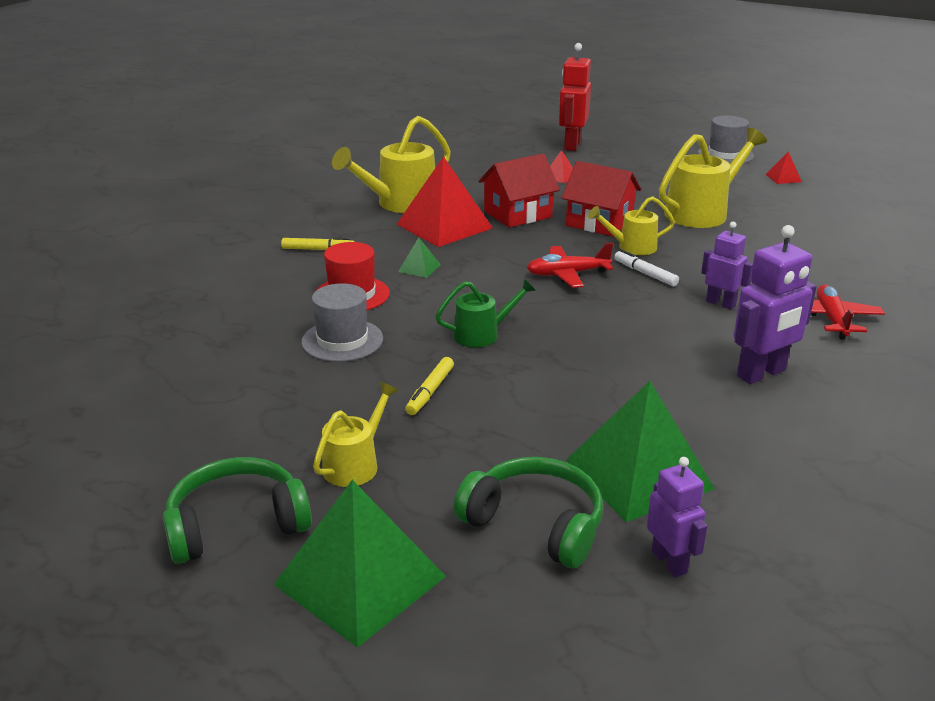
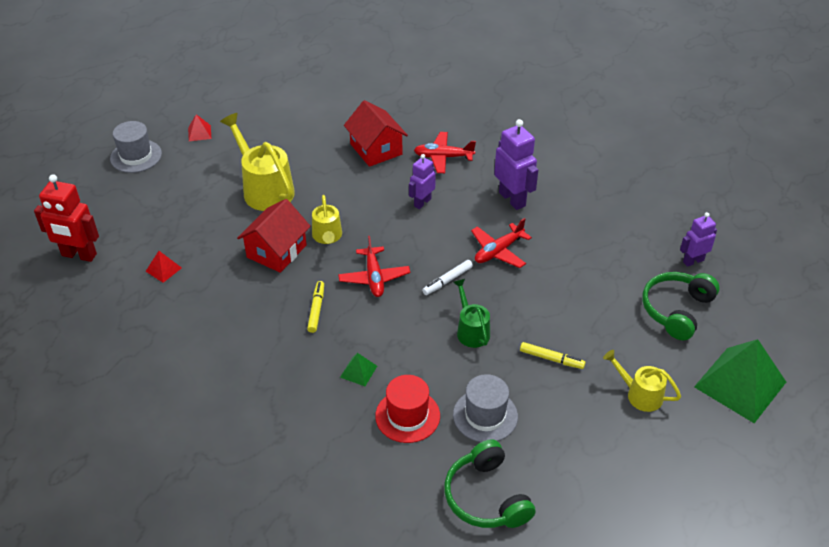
camera: 90 degrees left, 15 degrees up
green headphones [163,457,312,564] -> green headphones moved to [444,439,536,528]
yellow marker [281,237,355,250] -> yellow marker moved to [307,281,324,333]
yellow watering can [332,116,451,213] -> none
red pyramid [397,156,492,247] -> none
red house [478,154,560,228] -> red house moved to [344,100,408,167]
green pyramid [566,381,715,522] -> none
white marker [614,250,679,286] -> white marker moved to [422,260,473,295]
none -> red plane [471,218,532,268]

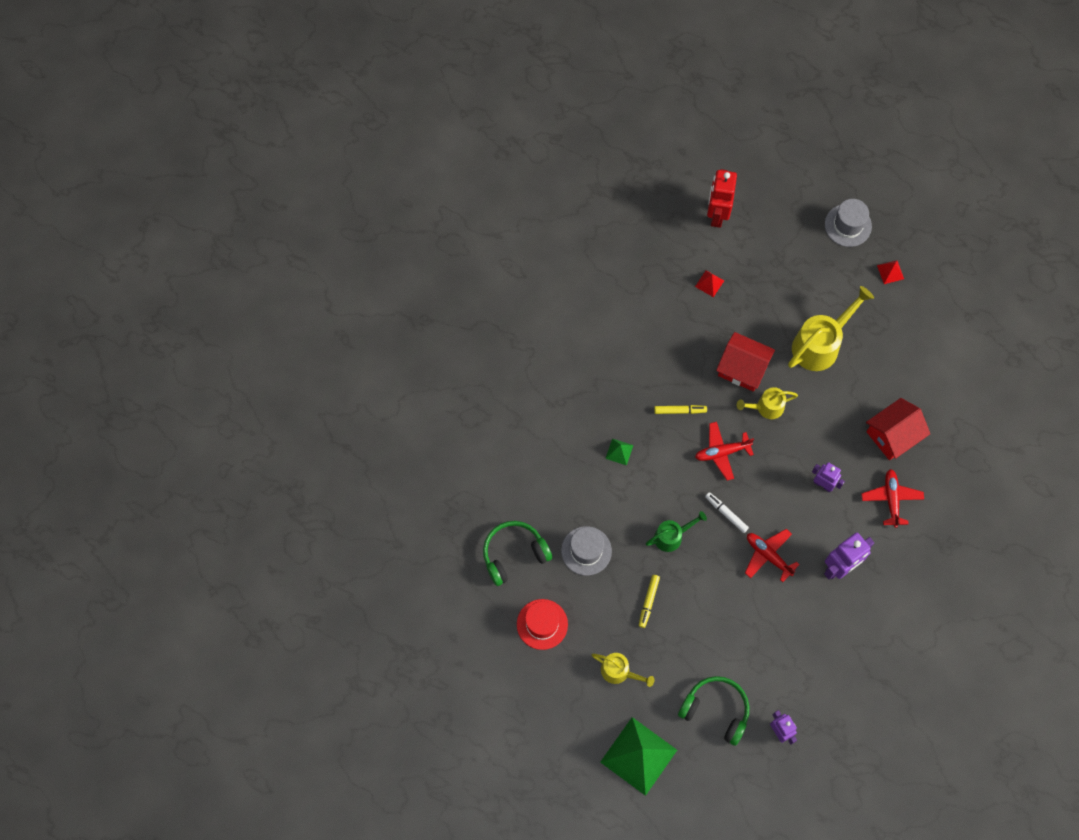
camera: 85 degrees right, 25 degrees up
red hat [375,375,440,443] -> red hat moved to [517,599,568,650]
yellow watering can [603,350,681,412] -> yellow watering can turned 90 degrees clockwise [592,653,654,687]

